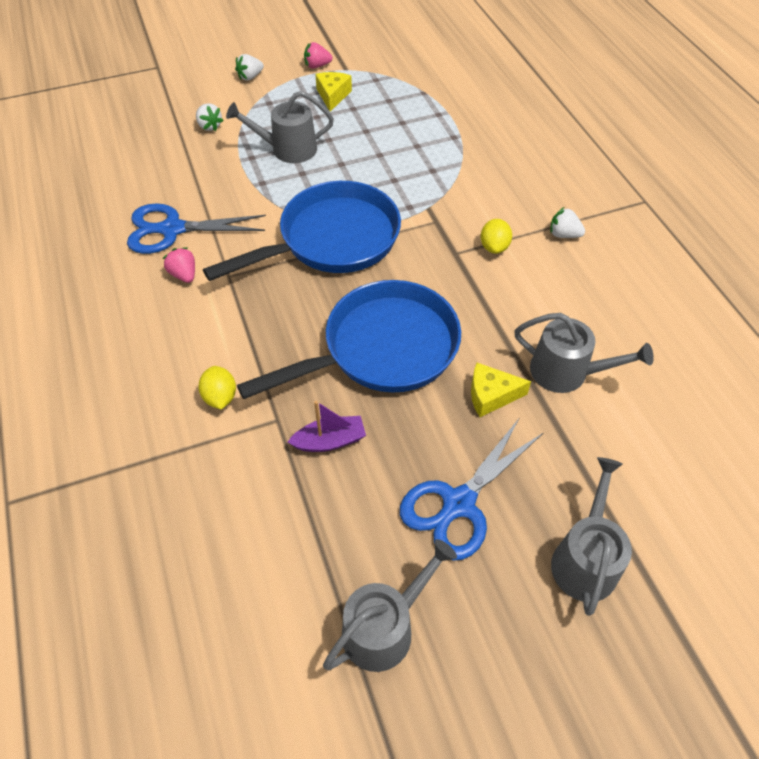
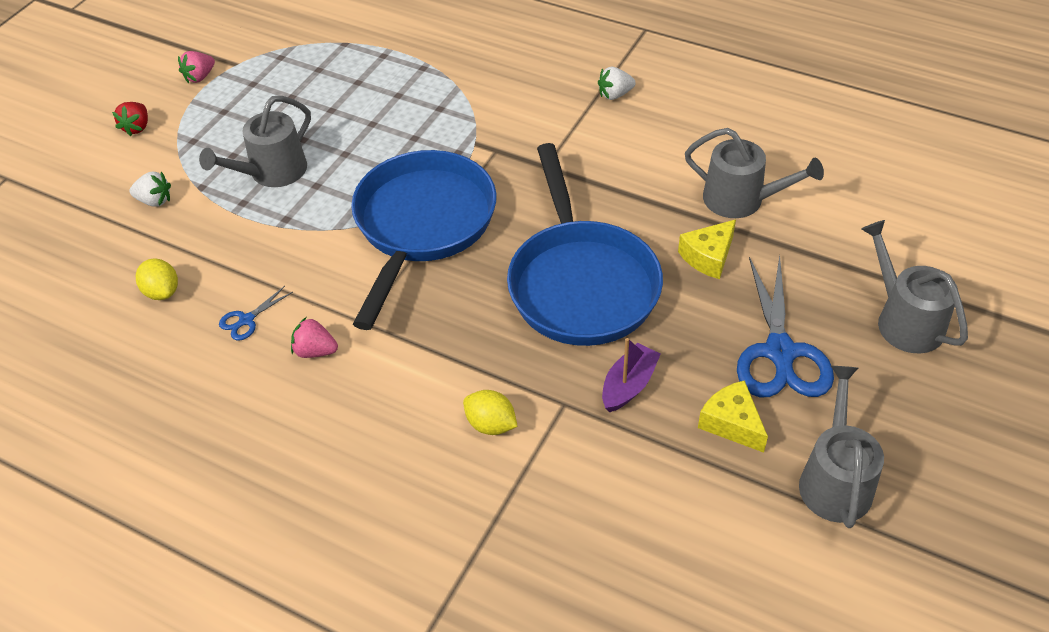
camera: 40 degrees left, 5 degrees down
blue scissors [127,203,266,254] -> blue scissors [219,286,293,341], size x0.44
white strawberry [235,54,264,81] -> red strawberry [112,102,148,136]
blue pan [237,280,461,399] -> blue pan turned 150 degrees clockwise [507,143,663,346]
yellow cheese [315,72,352,112] -> yellow cheese moved to [698,380,768,453]
yellow lemon [481,219,512,254] -> yellow lemon moved to [136,259,178,300]
grey watering can [515,313,654,393] -> grey watering can turned 45 degrees clockwise [685,128,824,218]

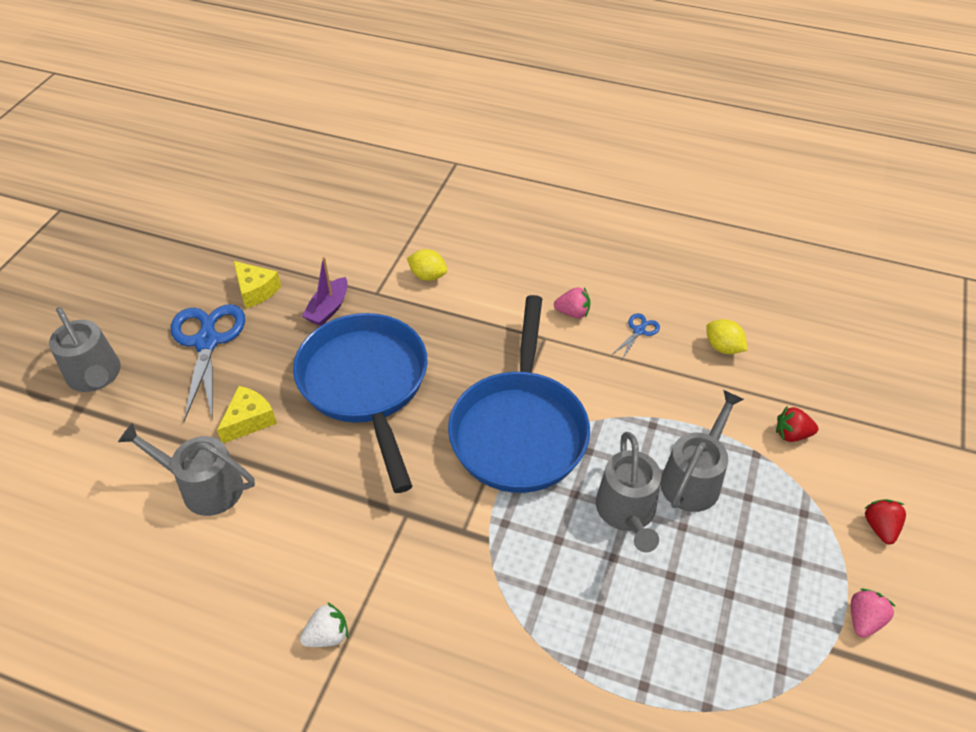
camera: 170 degrees right, 0 degrees up
white strawberry [130,171,171,207] -> red strawberry [776,407,818,442]
grey watering can [799,366,884,528] -> grey watering can moved to [596,432,661,552]

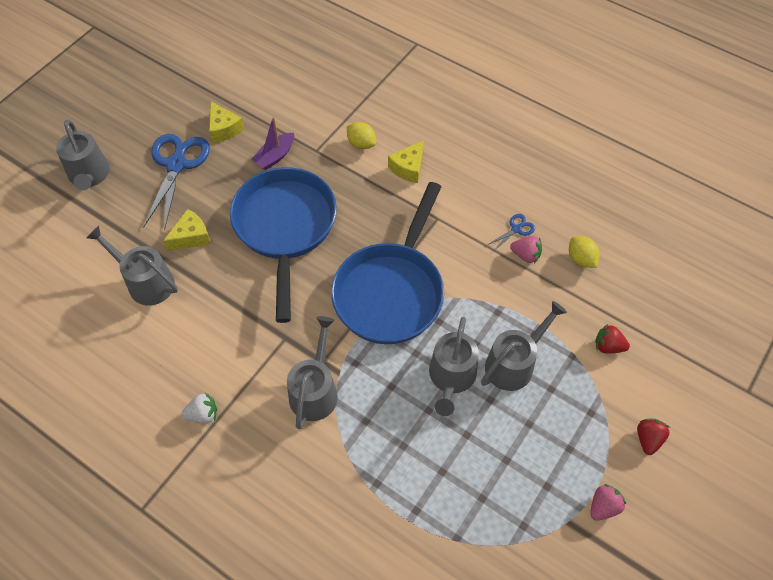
camera: 15 degrees right, 10 degrees up
pink strawberry [554,287,590,318] -> pink strawberry moved to [510,236,542,263]
none -> grey watering can [287,316,338,429]
none -> yellow cheese [388,140,424,183]

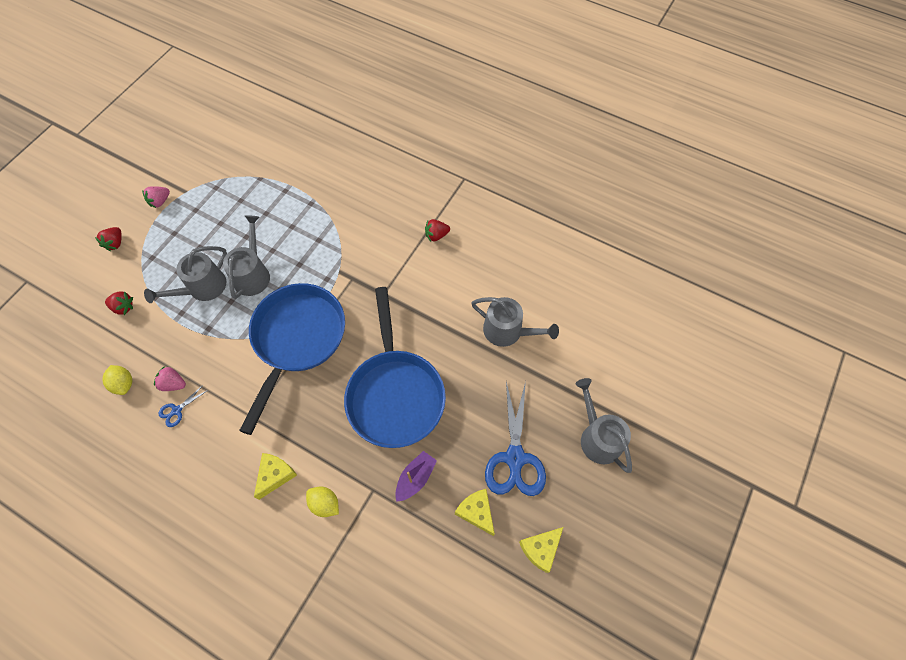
camera: 175 degrees right, 5 degrees up
yellow cheese [163,209,211,251] -> yellow cheese moved to [519,527,563,573]
white strawberry [181,393,217,424] -> red strawberry [425,219,450,241]
grey watering can [287,316,338,429] -> none

